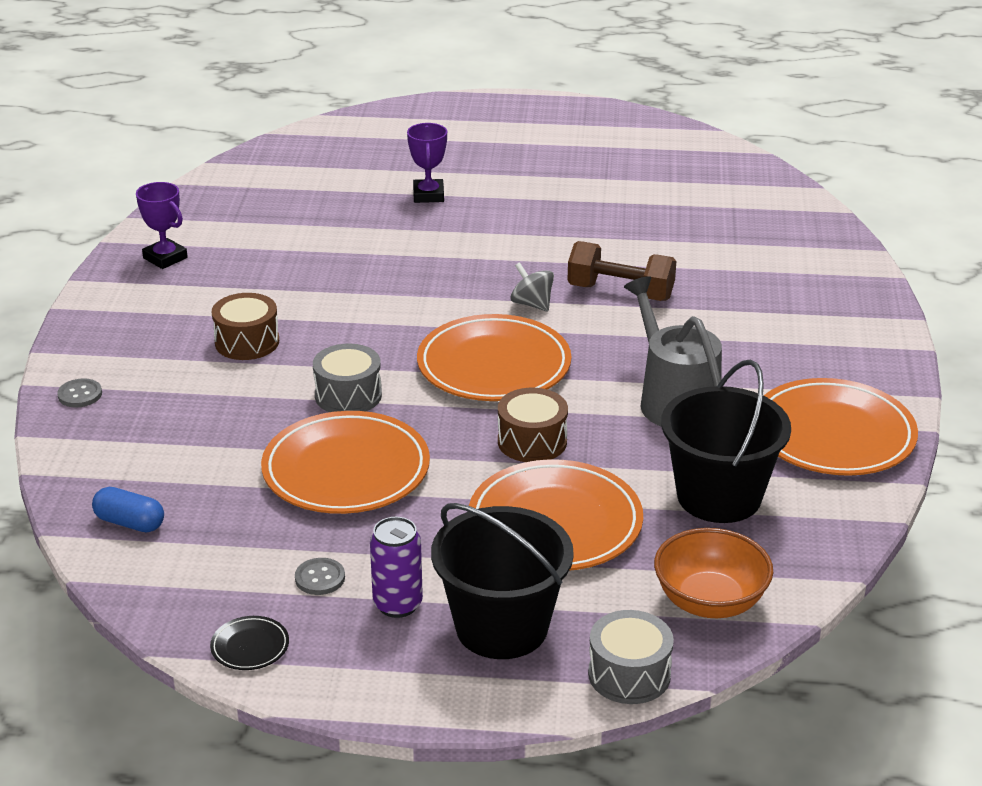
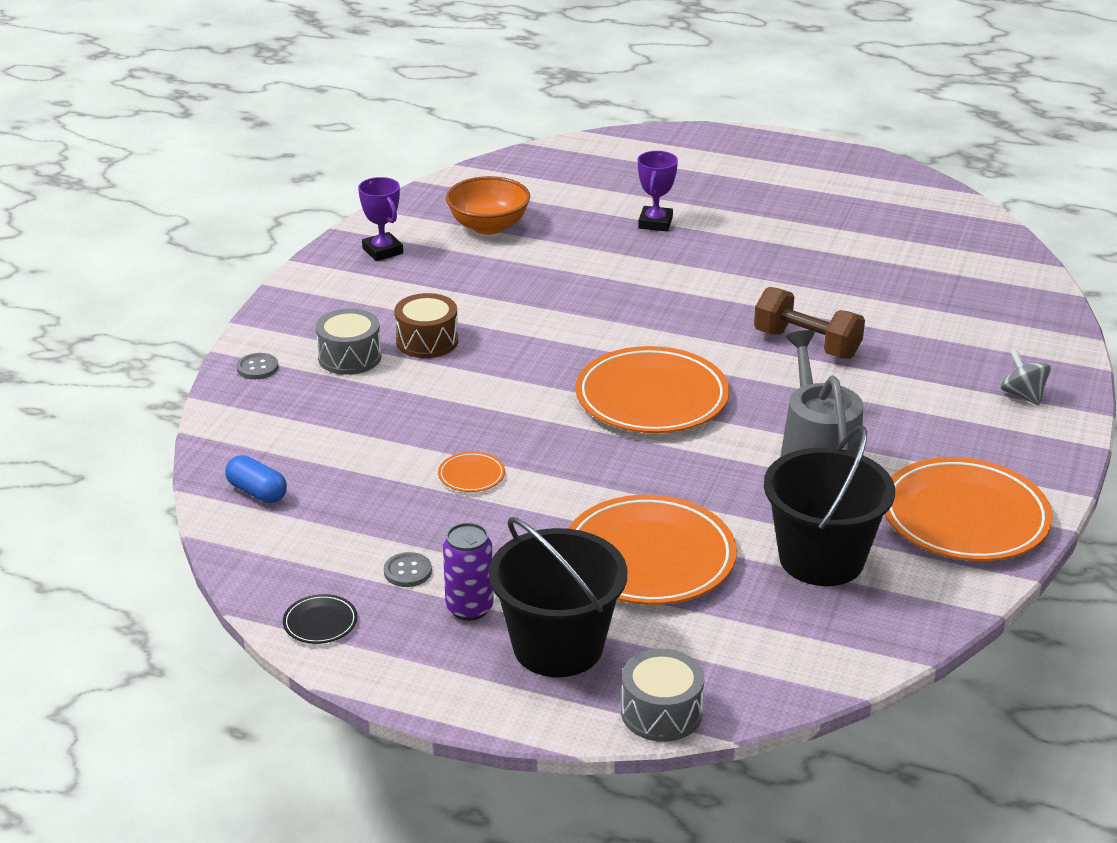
camera: 15 degrees right, 0 degrees up
orange plate [261,411,430,514] -> orange plate [438,452,505,492], size x0.41
grey drum [313,344,382,412] -> grey drum moved to [316,309,382,375]
brown drum [498,388,568,462] -> none
grey spinning top [510,262,554,311] -> grey spinning top moved to [1001,350,1051,405]
orange bowl [654,528,773,618] -> orange bowl moved to [446,176,530,235]

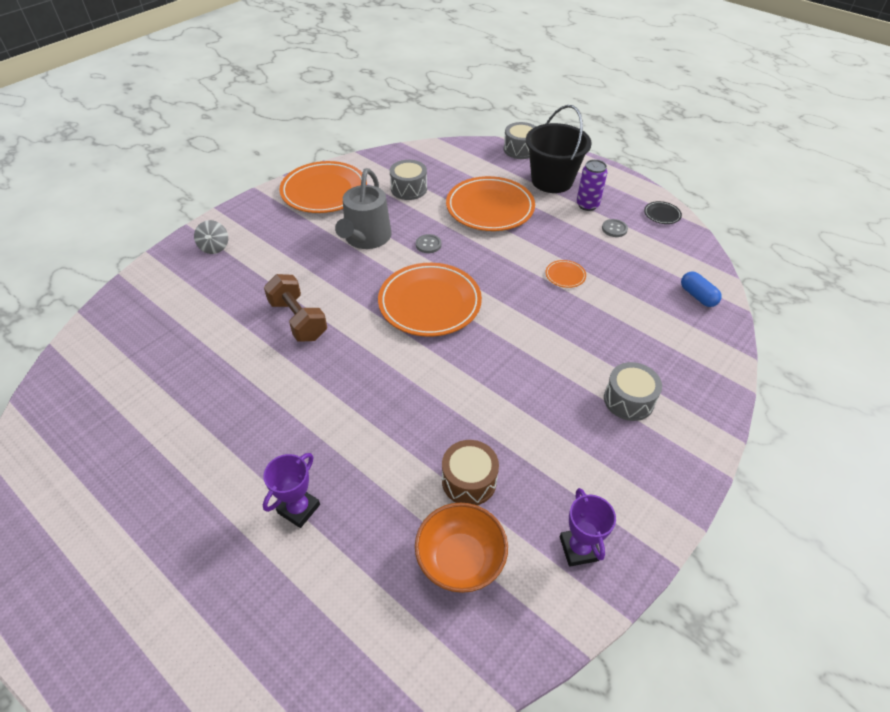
camera: 160 degrees left, 15 degrees up
grey button [237,353,278,379] -> grey button moved to [416,234,442,253]
brown drum [394,293,458,358] -> brown drum moved to [442,440,499,505]
black bucket [764,426,895,586] -> grey drum [390,160,427,200]

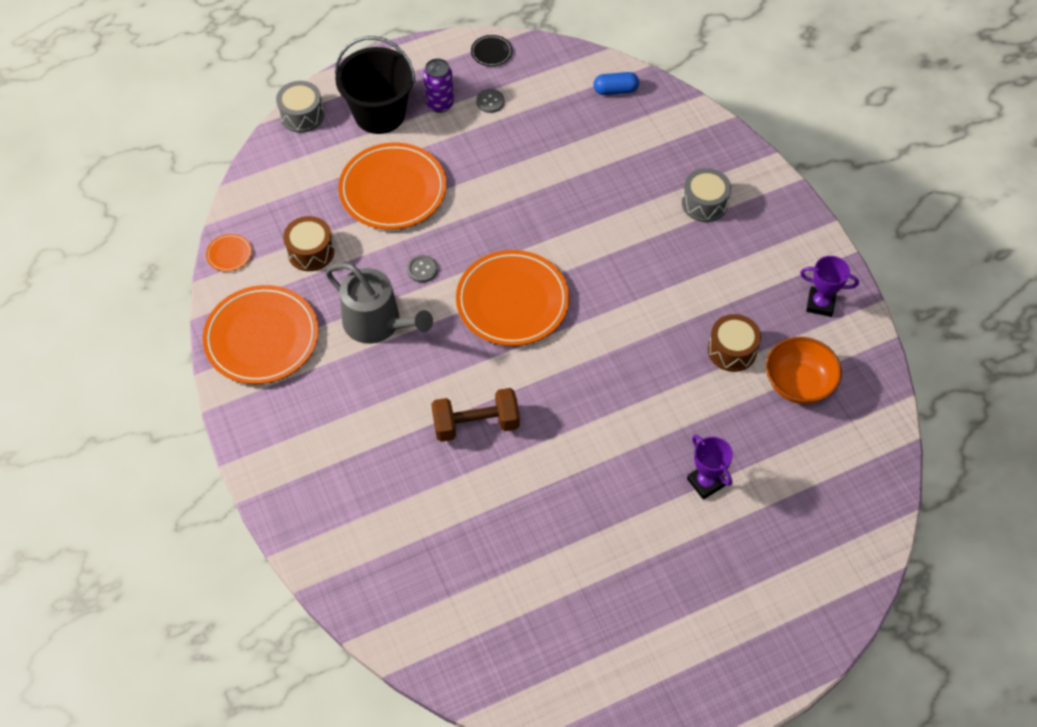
camera: 65 degrees left, 10 degrees up
grey spinning top [194,220,228,254] -> none
grey drum [390,160,427,200] -> brown drum [283,216,334,271]
orange plate [545,260,586,288] -> orange plate moved to [206,234,252,272]

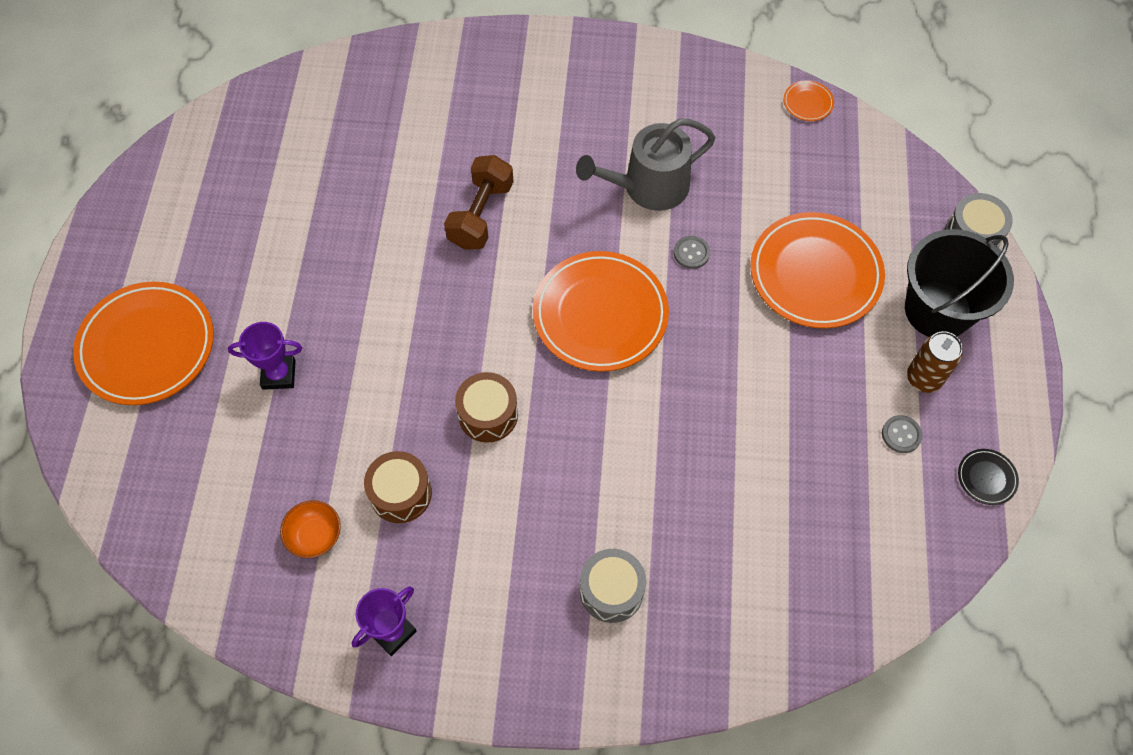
camera: 120 degrees right, 5 degrees up
orange plate [202,285,319,384] -> orange plate moved to [73,282,214,405]
brown drum [283,216,334,271] -> brown drum moved to [455,372,518,443]
purple can [423,58,454,113] -> brown can [907,331,963,393]
blue capsule [594,72,639,95] -> none
orange bowl [766,337,842,404] -> orange bowl [280,500,341,558], size x0.63

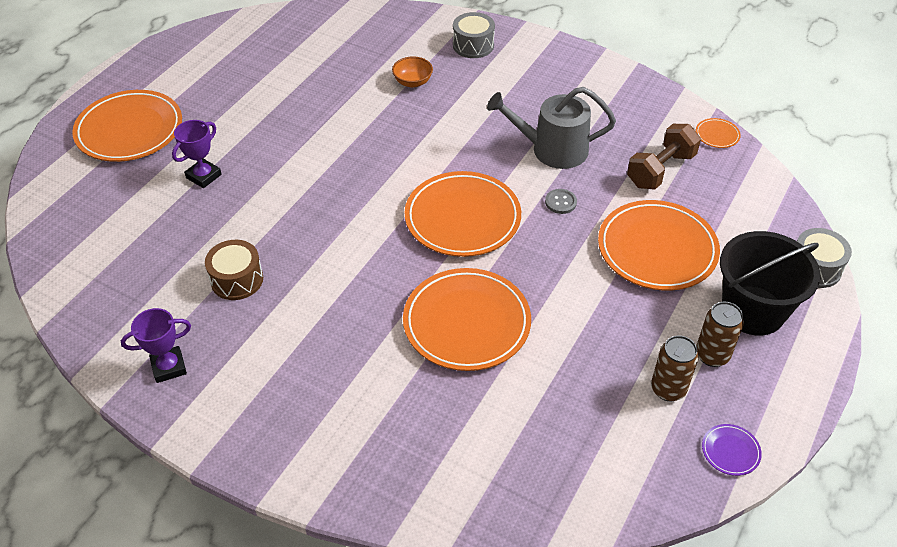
camera: 25 degrees right, 15 degrees down
purple trophy [228,322,302,390] -> purple trophy turned 75 degrees counterclockwise [172,120,222,188]
orange bowl [280,500,341,558] -> orange bowl moved to [392,56,433,88]
brown dumbbell [444,155,513,250] -> brown dumbbell moved to [627,124,701,190]
brown drum [455,372,518,443] -> none
grey drum [580,549,646,623] -> grey drum moved to [453,12,495,58]
grey button [882,415,923,453] -> brown can [651,335,699,401]
black plate [958,449,1019,505] -> purple plate [702,424,762,476]
none -> orange plate [403,268,531,371]

